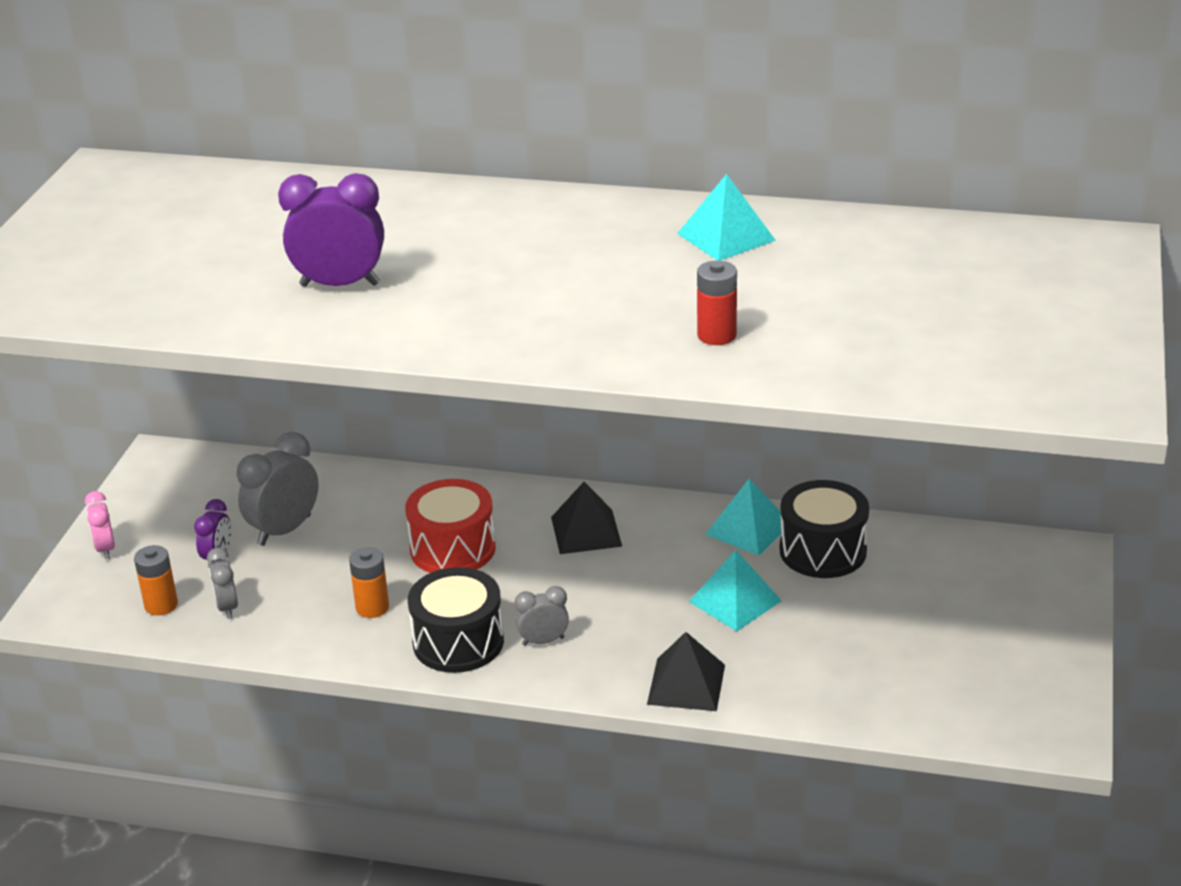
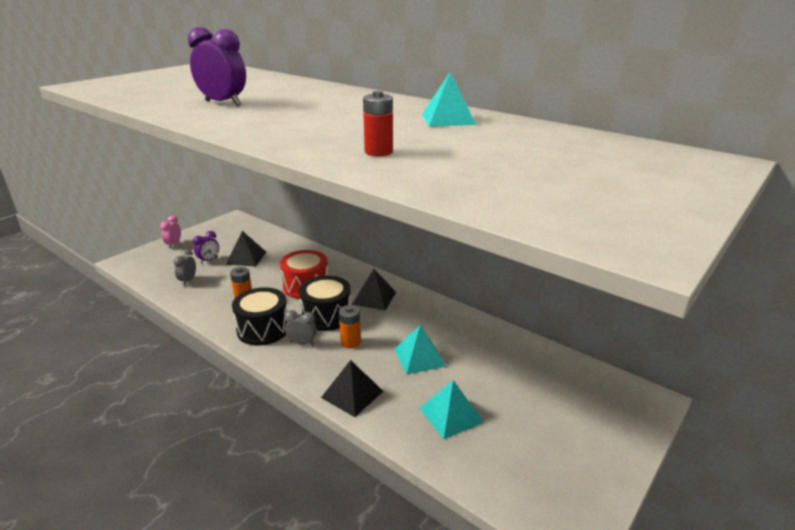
camera: 25 degrees right, 5 degrees down
orange battery [134,545,178,615] -> orange battery moved to [339,305,361,348]
grey clock [237,432,319,546] -> black pyramid [226,231,266,267]
turquoise pyramid [705,479,782,556] -> turquoise pyramid moved to [419,380,484,439]
black drum [780,480,869,578] -> black drum moved to [299,276,351,331]

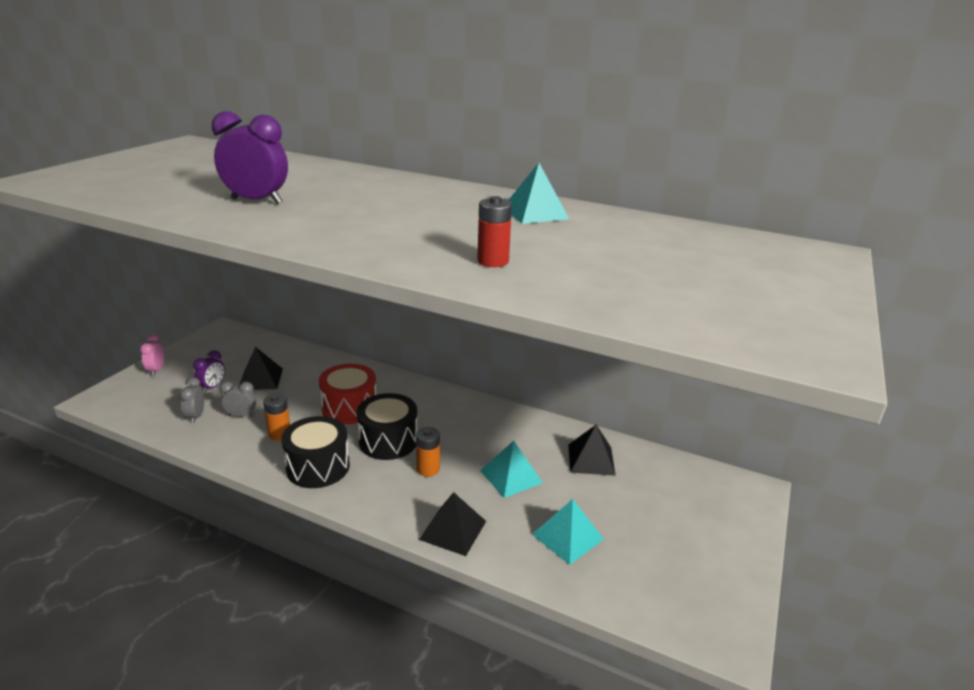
camera: 15 degrees left, 0 degrees up
grey clock [284,310,317,345] -> grey clock moved to [220,381,256,417]
black pyramid [352,269,396,310] -> black pyramid moved to [568,425,616,476]

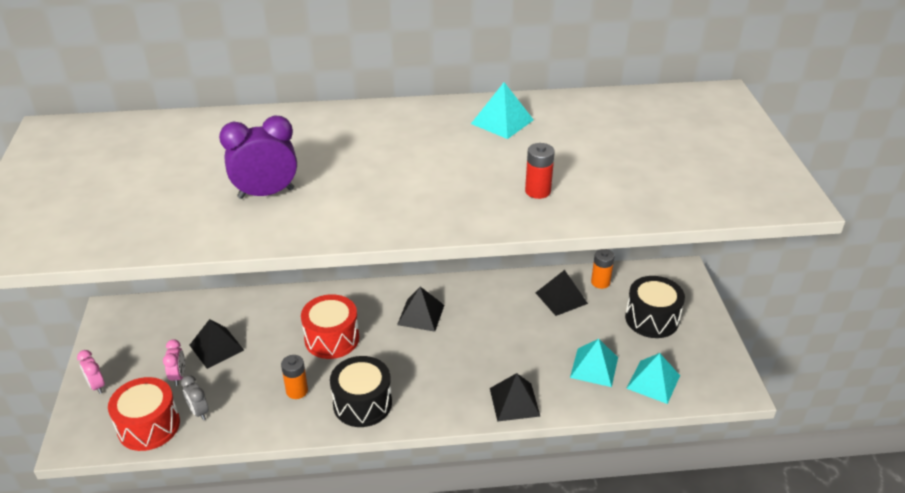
camera: 30 degrees left, 10 degrees up
purple clock [193,350,225,392] -> pink clock [163,339,185,386]
grey clock [220,381,256,417] -> none
black drum [357,393,417,460] -> black drum moved to [625,276,685,338]
orange battery [416,427,440,477] -> orange battery moved to [591,249,614,289]
turquoise pyramid [480,441,543,498] -> turquoise pyramid moved to [626,353,680,404]
none -> red drum [108,377,180,451]
none -> black pyramid [397,287,444,332]

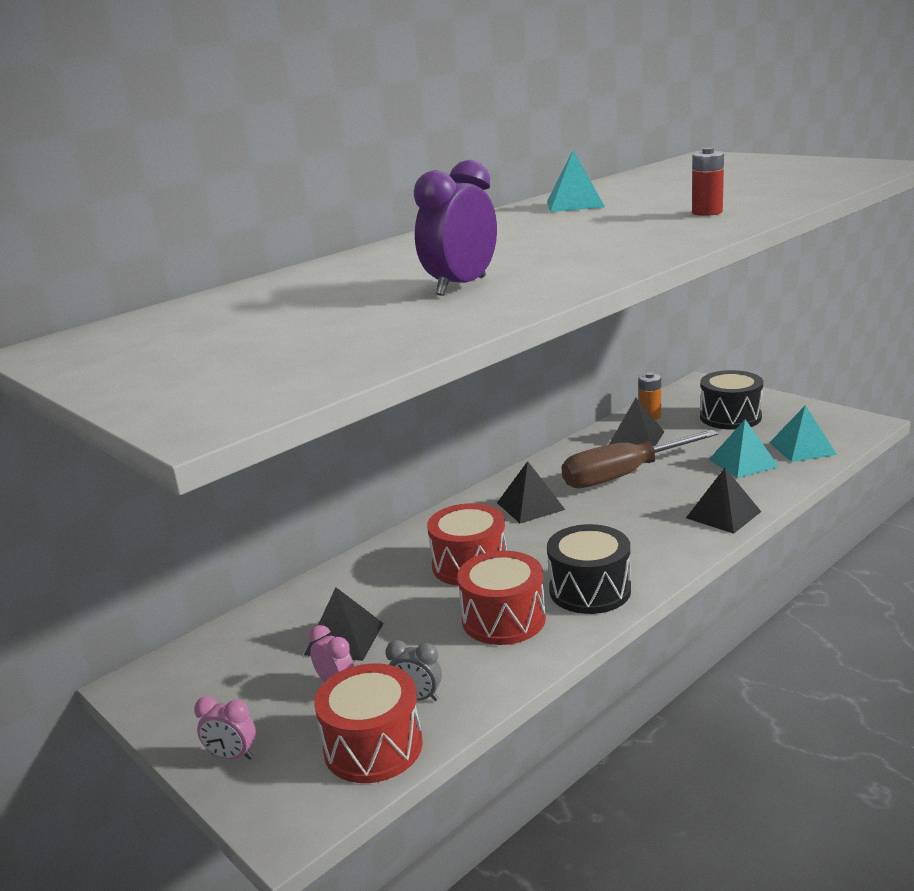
camera: 35 degrees left, 15 degrees down
orange battery [281,355,308,399] -> red drum [457,551,546,645]
none -> brown screwdriver [562,430,718,488]

